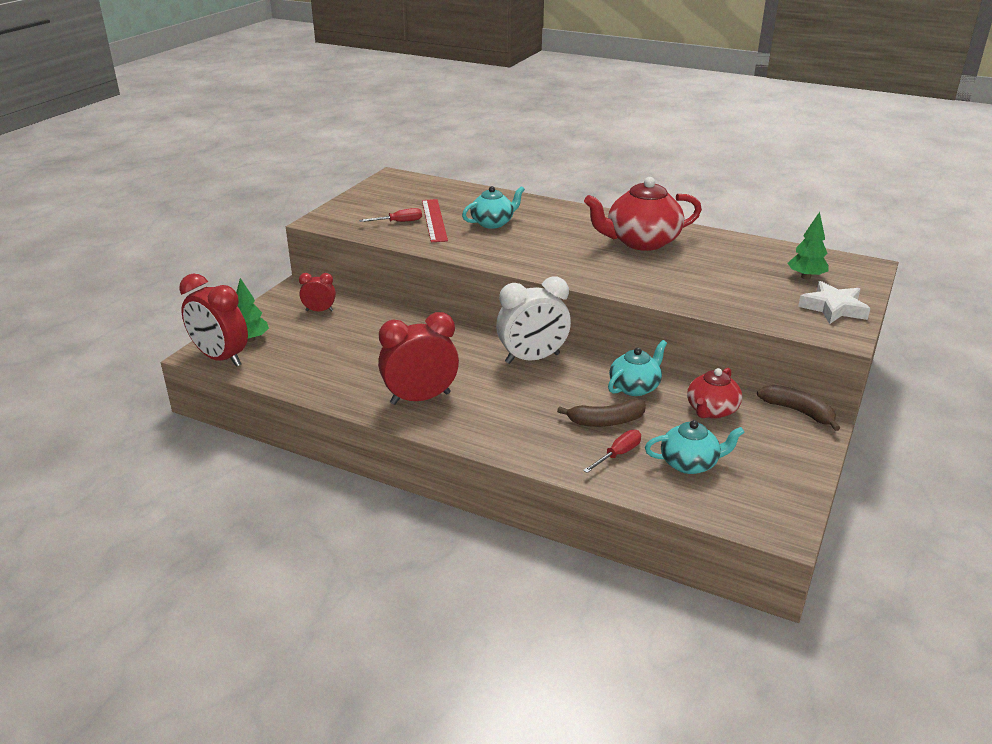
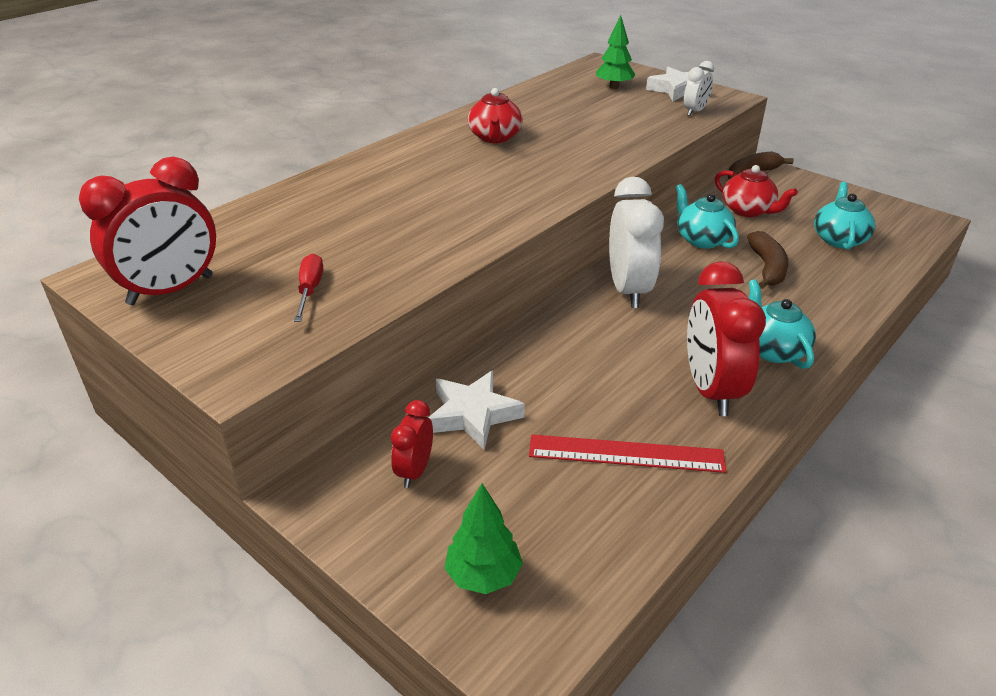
camera: 75 degrees left, 5 degrees up
red clock [179,273,248,367] -> red clock moved to [79,157,216,305]
red ruler [422,199,448,242] -> red ruler moved to [529,434,727,473]
turquoise teapot [462,186,525,229] -> turquoise teapot moved to [749,279,816,369]
red screwdriver [583,430,641,473] -> none
red teapot [584,177,702,251] -> red teapot [468,88,523,143], size x0.60
none -> white star [428,370,525,450]
none -> white clock [684,61,714,116]

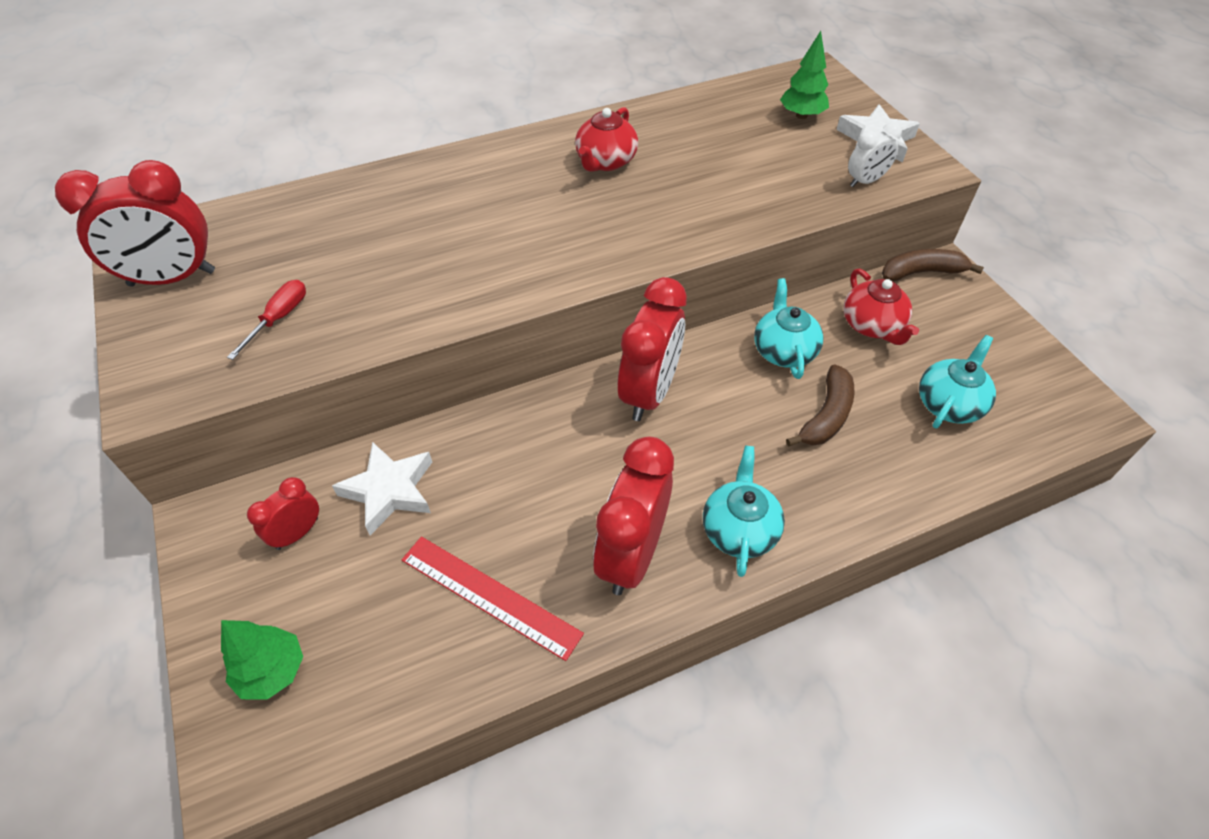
camera: 25 degrees right, 15 degrees up
white clock [609,177,664,308] -> red clock [618,277,687,421]

